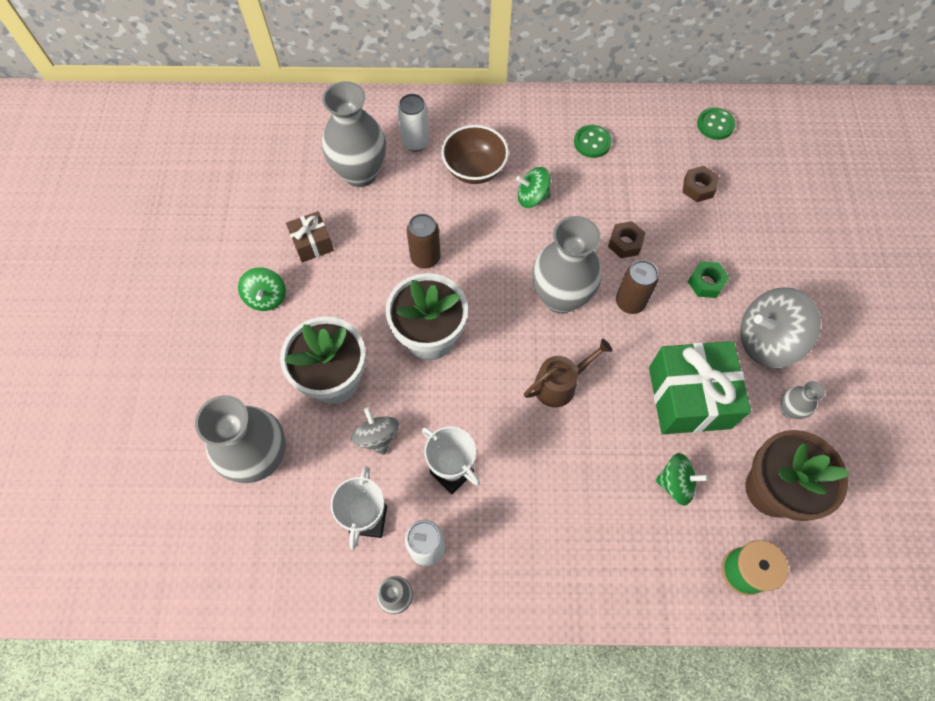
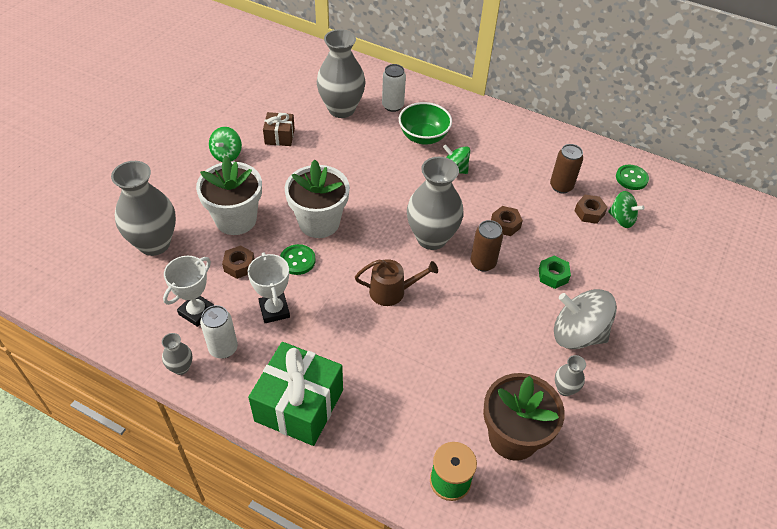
camera: 25 degrees right, 15 degrees down
grey spinning top [351,407,399,455] -> brown nut [222,245,255,279]
brown can [407,214,440,269] -> brown can moved to [550,144,583,193]
brown bowl [441,125,509,184] -> green bowl [399,102,452,145]
green button [574,125,612,158] -> green button moved to [280,244,316,275]
green gift [649,341,751,434] -> green gift moved to [248,342,343,446]
green spinning top [655,453,708,506] -> green spinning top moved to [608,191,645,228]

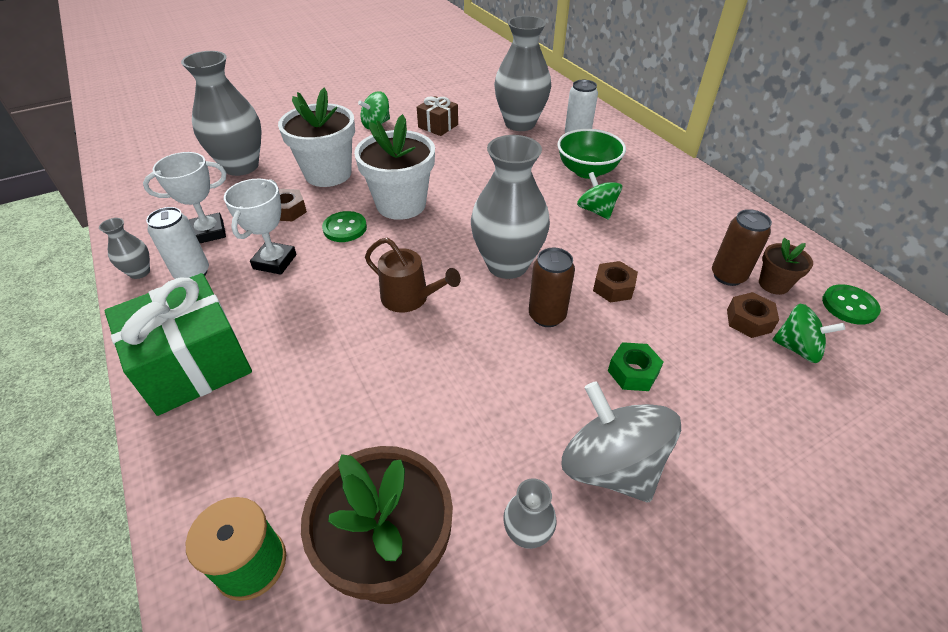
camera: 35 degrees right, 5 degrees down
green spinning top [608,191,645,228] -> green spinning top turned 45 degrees counterclockwise [772,304,845,363]
none -> brown flower pot [759,238,813,295]

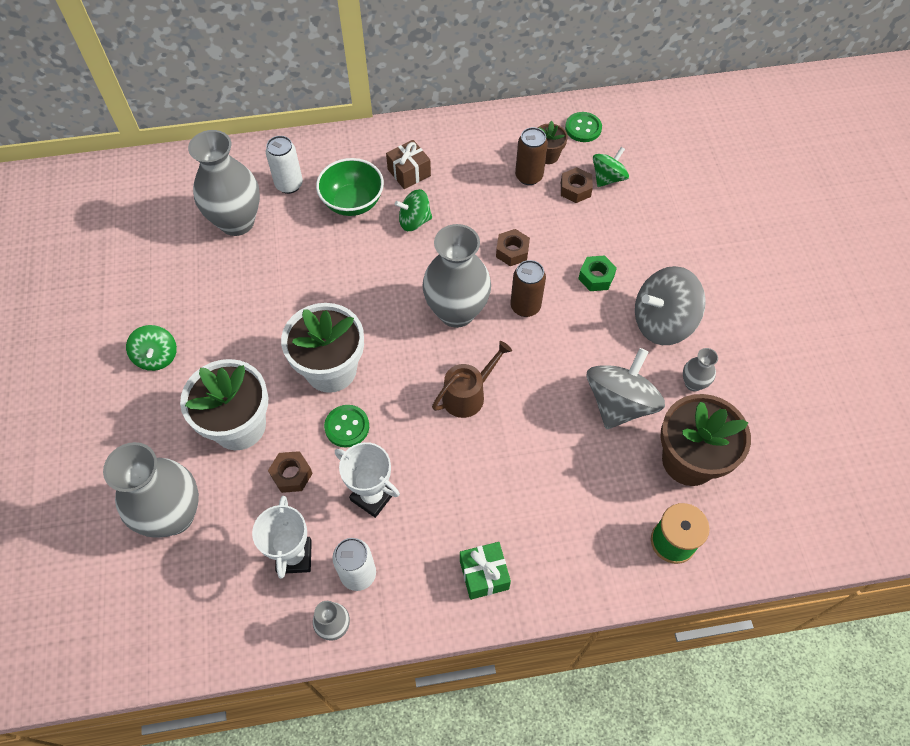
camera: 70 degrees left, 15 degrees up
green gift [105,273,252,416] -> green gift [460,542,511,600], size x0.52
brown gift [417,96,458,136] -> brown gift moved to [386,140,431,189]
none -> grey spinning top [587,348,665,429]

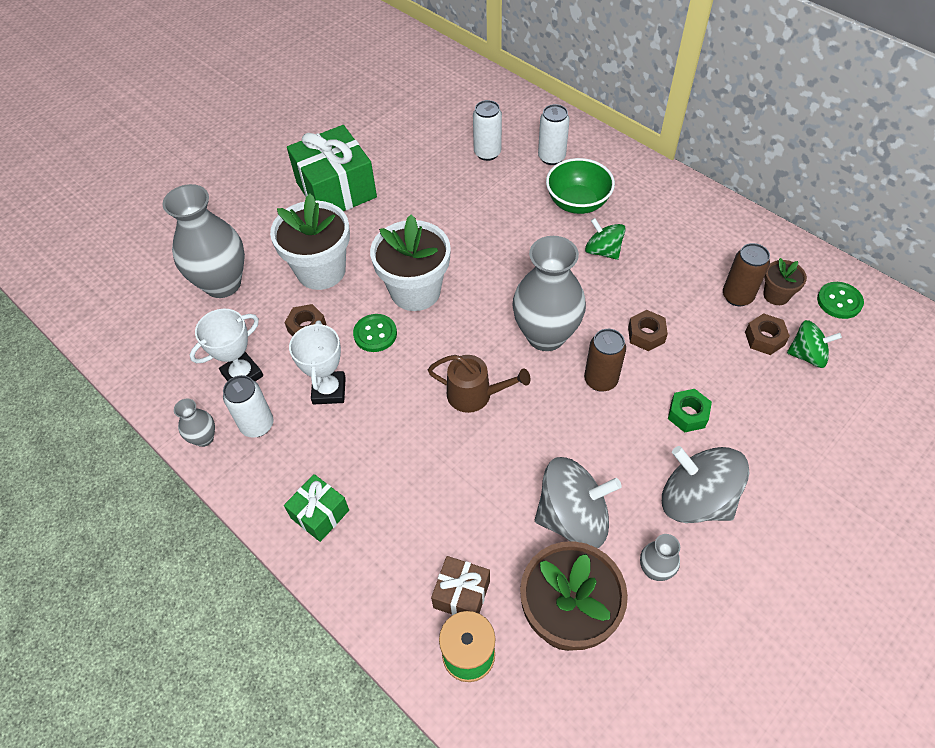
camera: 55 degrees right, 5 degrees down
green spinning top [126,325,177,371] -> green gift [287,125,377,211]
grey vase [188,130,260,236] -> white can [473,100,502,161]
brown gift [386,140,431,189] -> brown gift moved to [431,556,490,615]

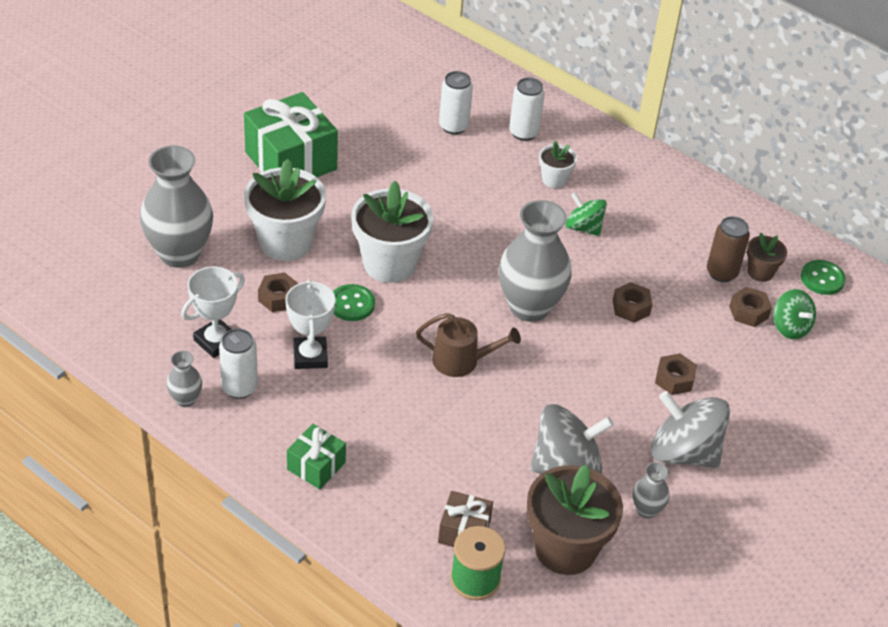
camera: 10 degrees left, 10 degrees down
green bowl [546,158,615,214] -> white flower pot [539,141,577,188]
brown can [584,329,626,392] -> none
green nut [668,389,712,433] -> brown nut [655,353,697,395]
green spinning top [787,320,842,368] -> green spinning top turned 60 degrees clockwise [773,289,816,339]

